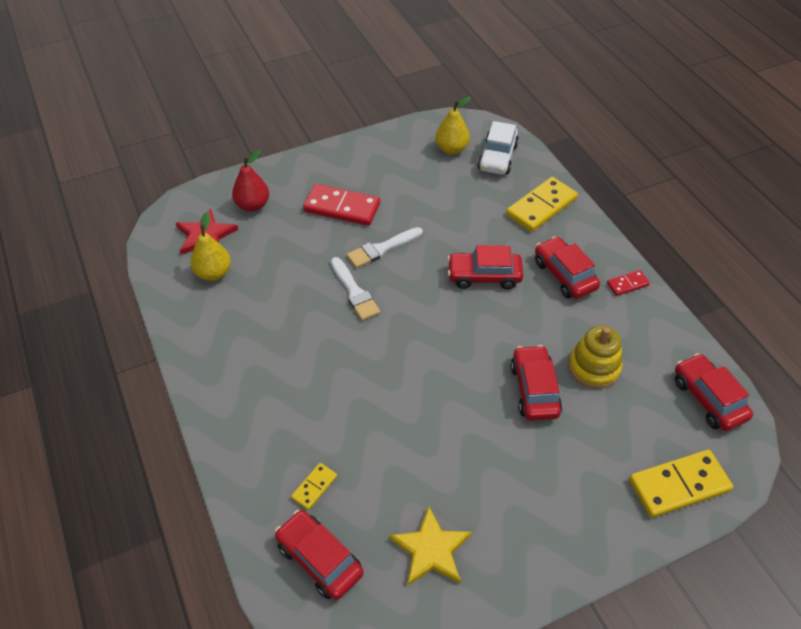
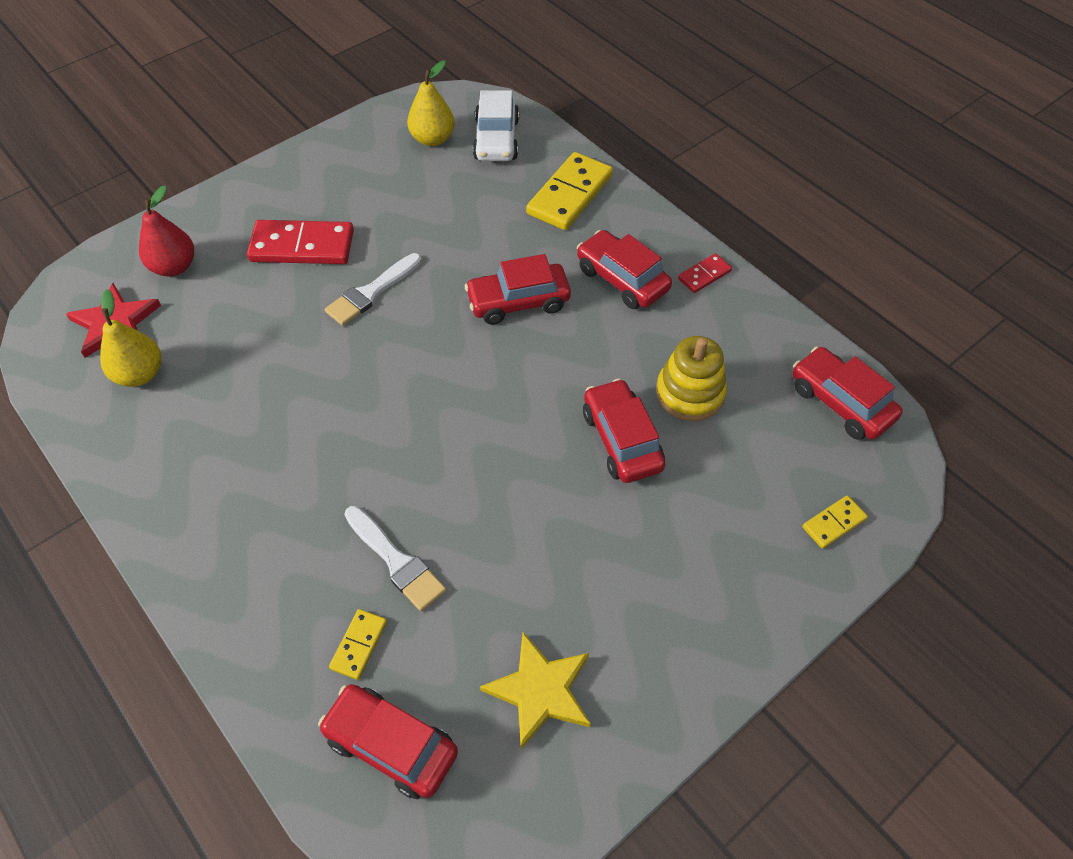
camera: 15 degrees left, 5 degrees up
white brush [331,257,380,321] -> white brush moved to [344,506,446,611]
yellow domino [629,450,733,518] -> yellow domino [802,495,868,549], size x0.50

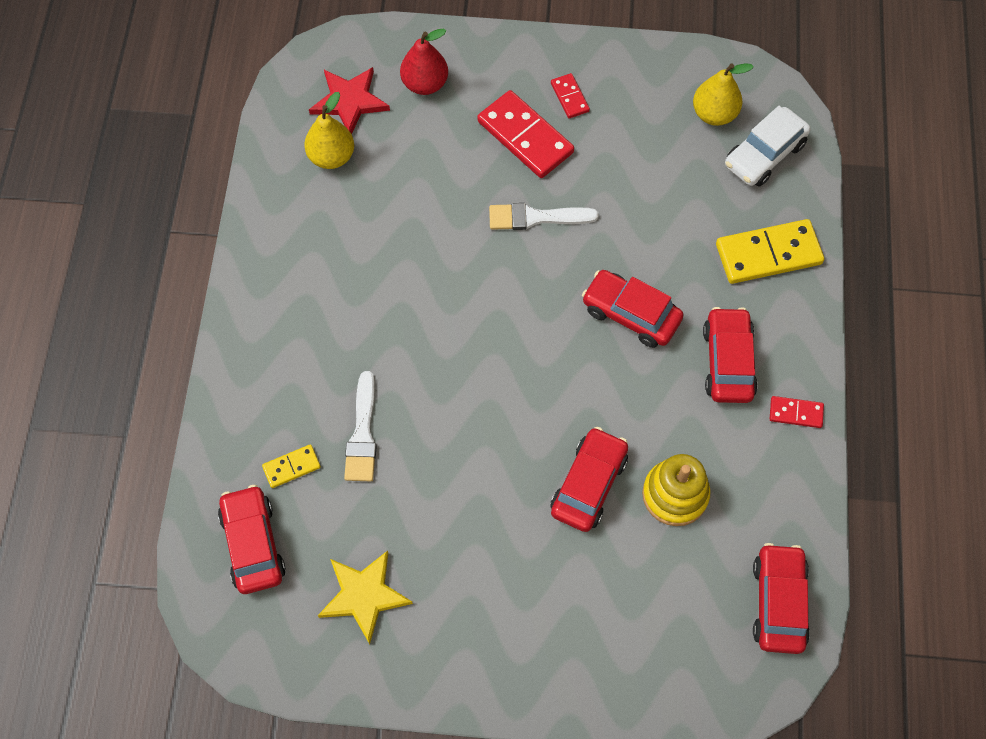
camera: 45 degrees right, 10 degrees up
yellow domino [802,495,868,549] -> none
none -> red domino [551,73,590,118]

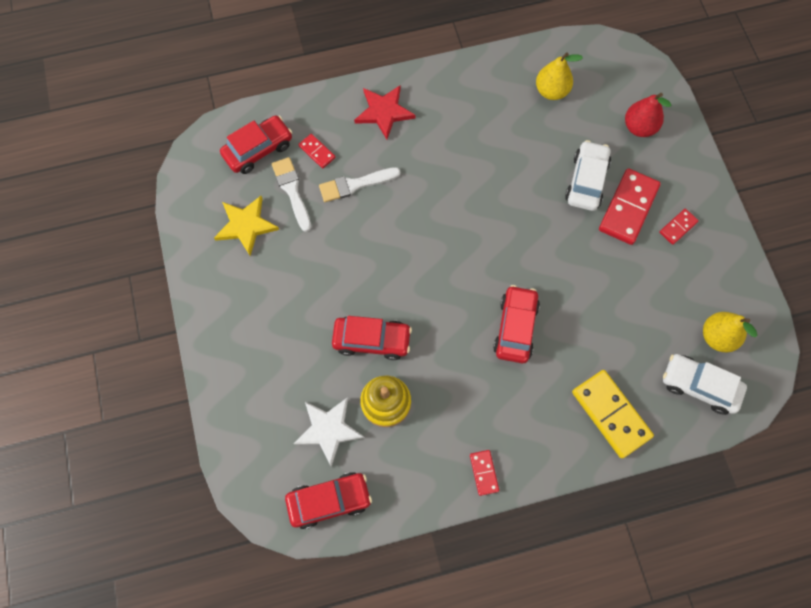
camera: 70 degrees right, 5 degrees up
yellow domino [262,444,321,488] -> red domino [298,134,336,168]
red star [309,67,390,134] -> red star moved to [354,85,416,140]
white brush [489,203,599,230] -> white brush moved to [272,157,311,232]
red car [703,307,758,403] -> none
none -> white star [294,397,365,467]
none -> white car [565,140,611,211]

